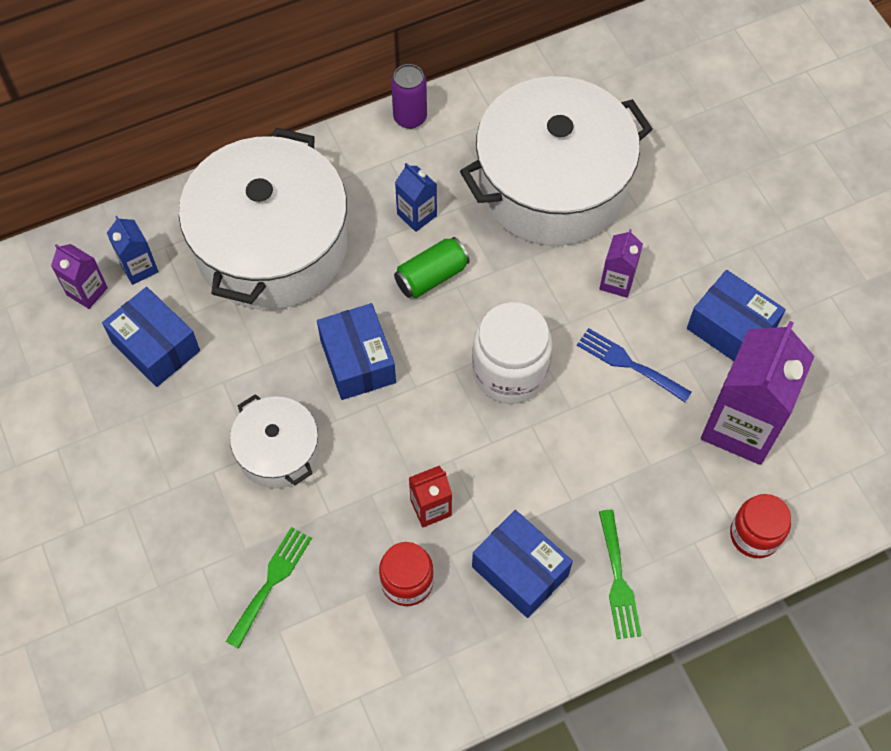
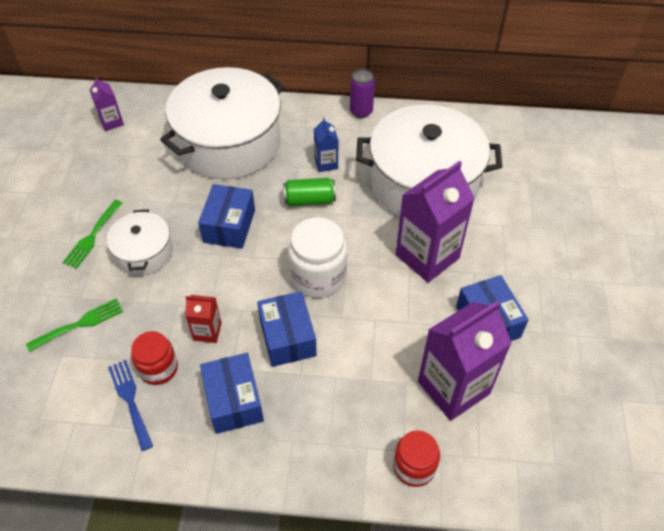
camera: 30 degrees right, 10 degrees down
blue box [102,287,200,387] -> blue box moved to [257,291,317,367]
blue carton [107,216,159,285] -> none
blue fork [577,328,692,402] -> blue fork moved to [108,360,153,451]
purple carton [599,229,643,298] -> purple carton [395,160,475,283], size x2.08
green fork [599,510,642,639] -> green fork moved to [62,200,122,269]

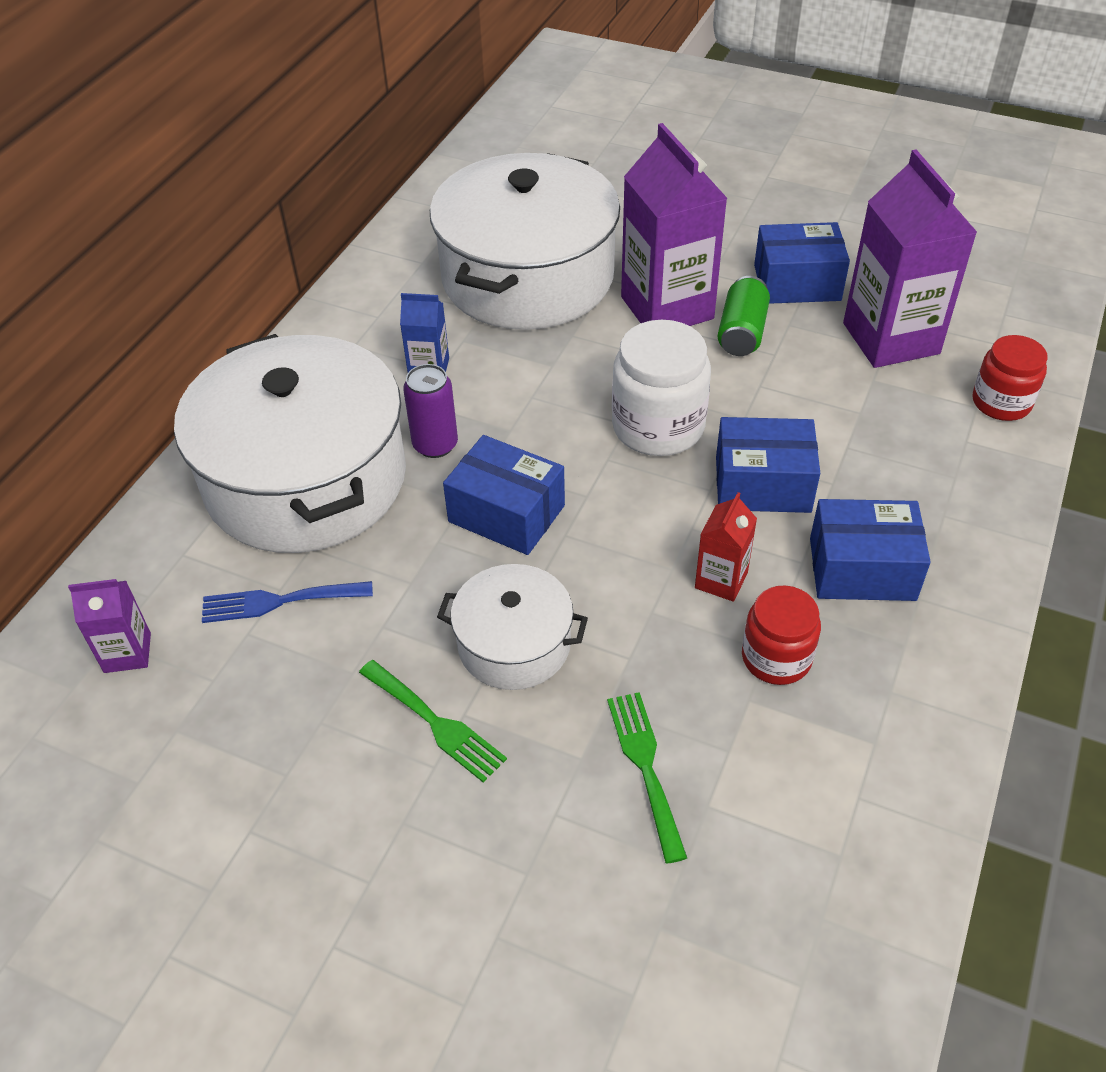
camera: 70 degrees left, 5 degrees down
blue fork [108,360,153,451] -> blue fork moved to [202,581,373,623]
green can [283,178,336,206] -> green can moved to [718,276,770,356]
purple can [350,69,375,118] -> purple can moved to [403,364,458,458]

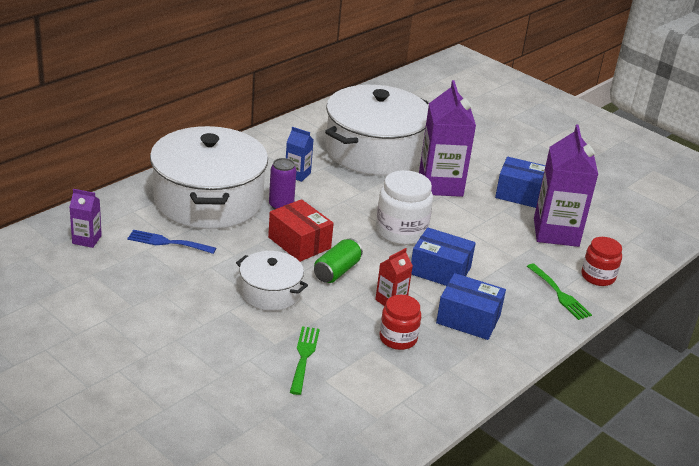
camera: 15 degrees right, 15 degrees down
green fork [359,660,507,782] -> green fork moved to [527,264,592,320]
blue box [443,435,565,555] -> red box [268,199,334,262]
green can [718,276,770,356] -> green can moved to [314,238,363,283]

